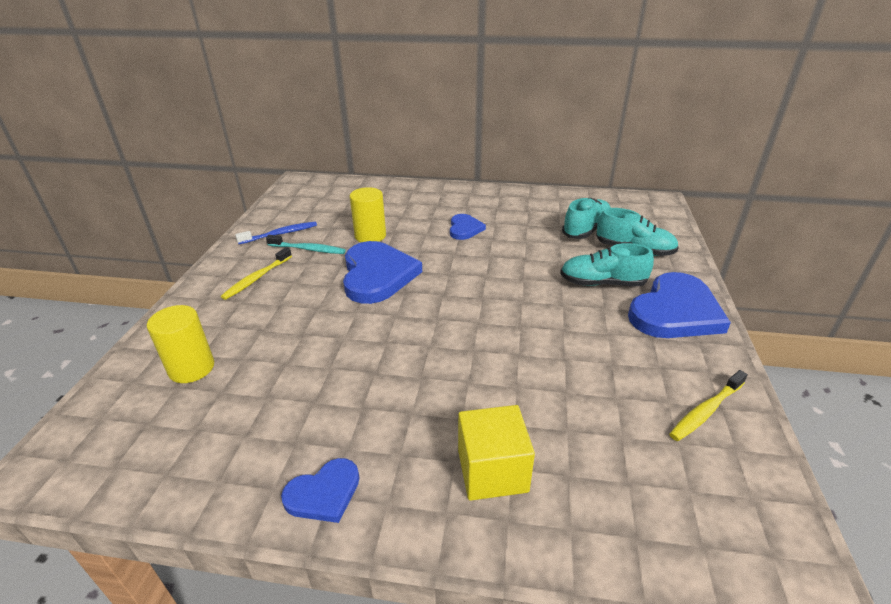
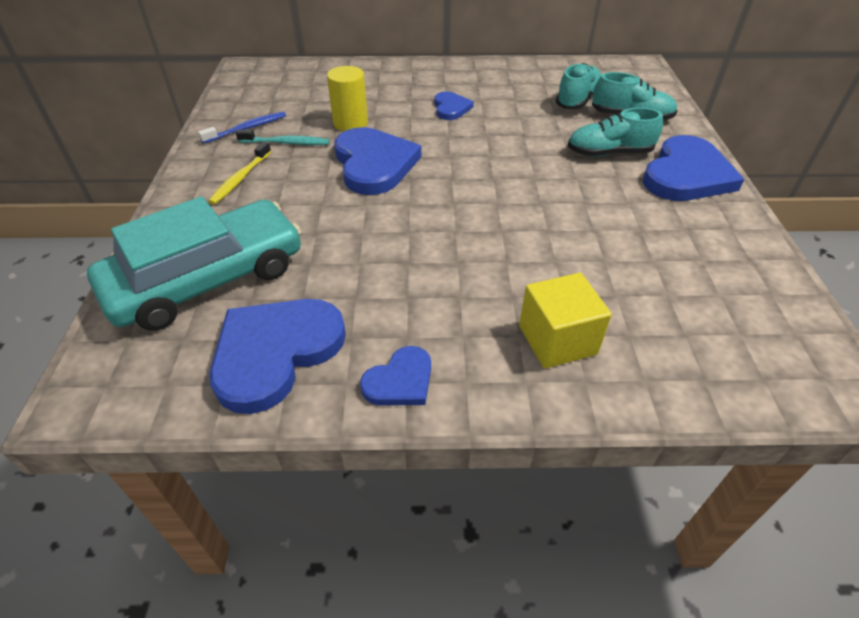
camera: 10 degrees left, 10 degrees up
yellow cylinder [147,305,214,383] -> turquoise car [87,196,301,331]
yellow toothbrush [669,370,748,441] -> none
none -> blue heart [209,299,346,414]

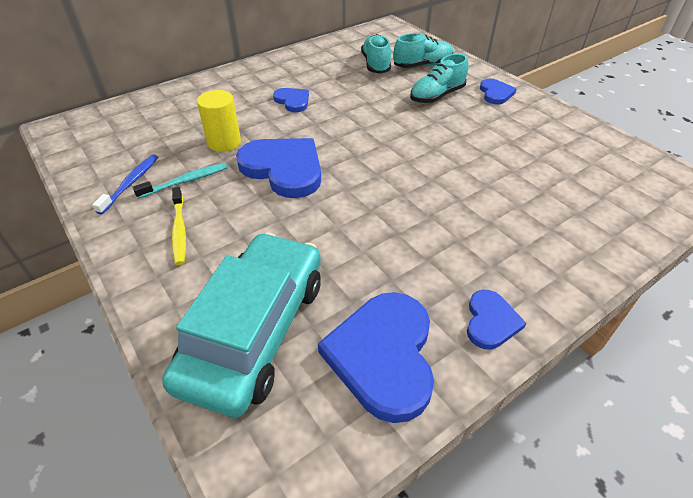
camera: 35 degrees left, 0 degrees up
yellow cube [519,273,612,368] -> none
blue heart [643,135,745,201] -> blue heart [480,79,516,104], size x0.52

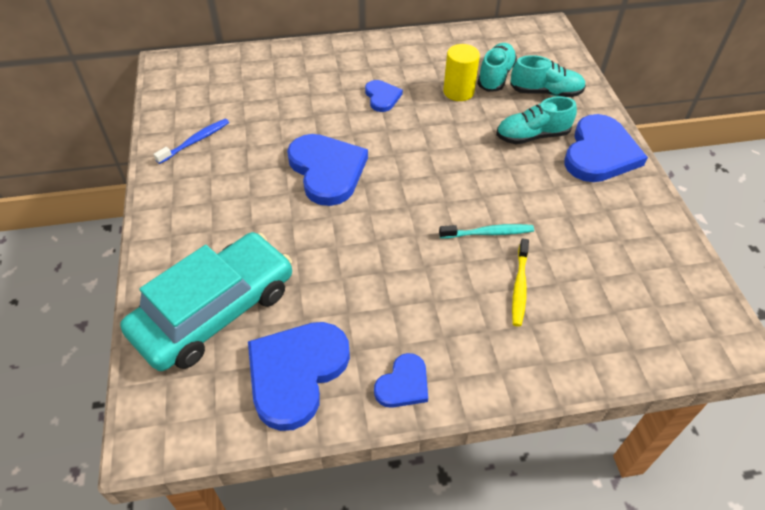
camera: 25 degrees right, 5 degrees up
turquoise toothbrush [132,163,228,199] -> turquoise toothbrush moved to [439,224,534,238]
yellow toothbrush [172,187,186,265] -> yellow toothbrush moved to [512,238,529,327]
yellow cylinder [197,90,241,152] -> yellow cylinder moved to [443,44,480,101]
blue heart [480,79,516,104] -> blue heart [564,114,648,182], size x1.91

